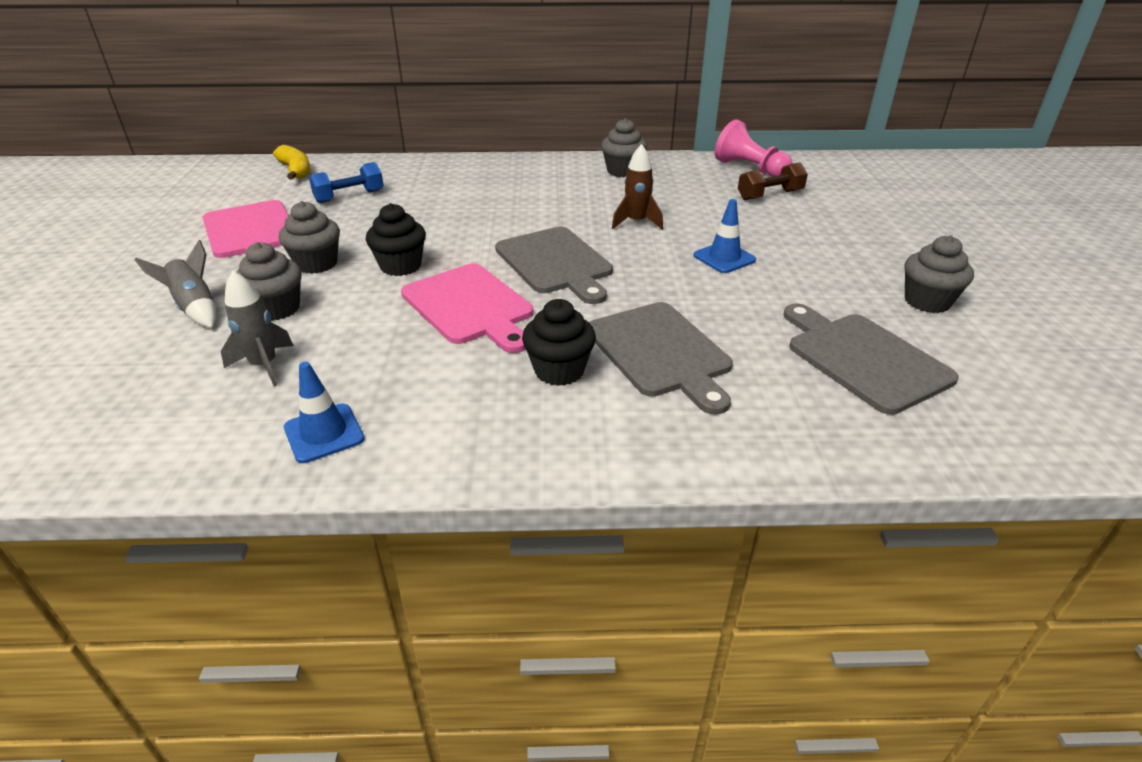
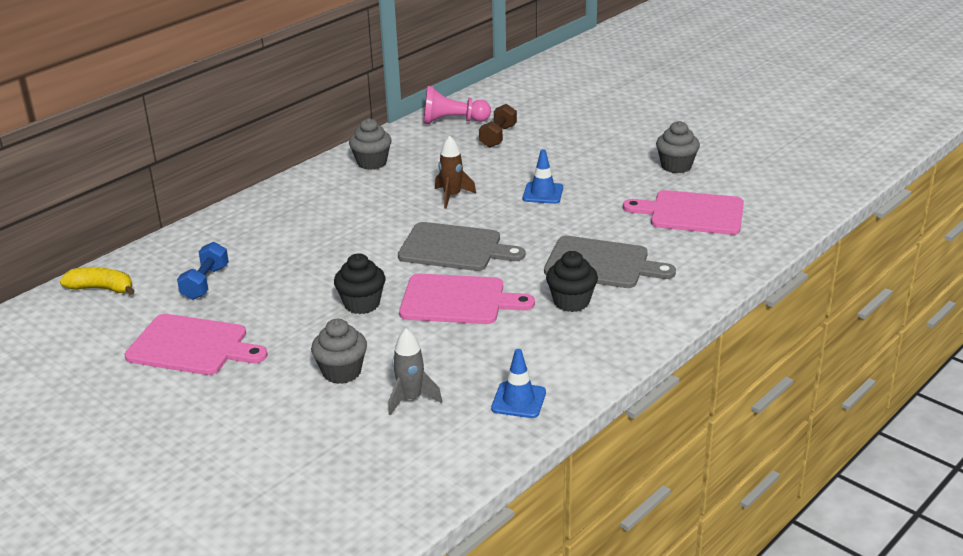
camera: 45 degrees left, 5 degrees down
grey rocket [135,240,216,328] -> none
grey cupcake [279,201,340,274] -> none
grey cutting board [783,304,959,415] -> pink cutting board [623,190,744,235]

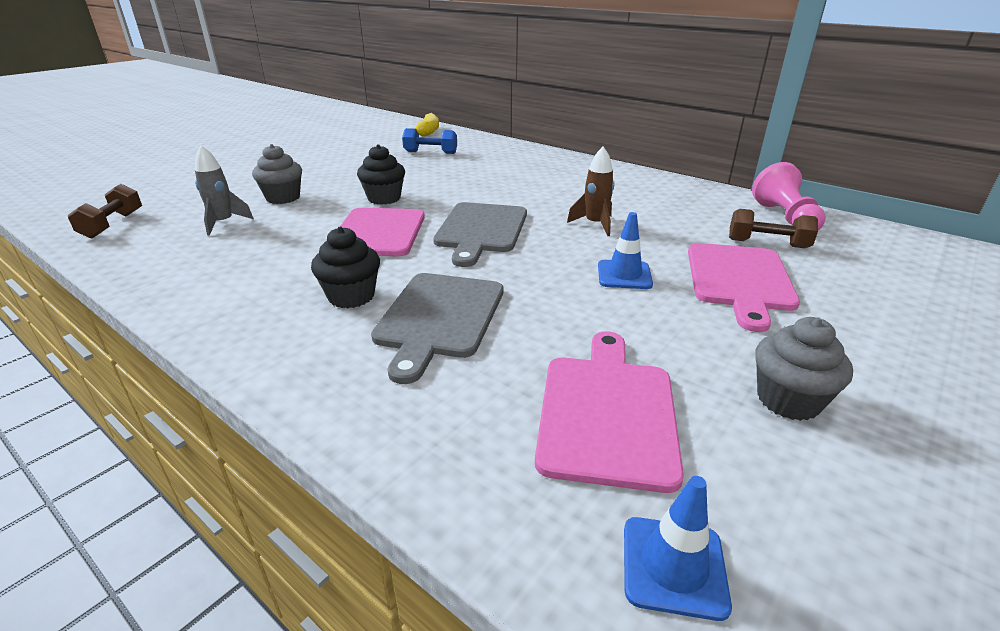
camera: 85 degrees right, 0 degrees up
pink cutting board [125,314,268,375] -> pink cutting board moved to [688,243,800,332]
grey cupcake [349,118,391,170] -> none
blue traffic cone [491,349,546,418] -> blue traffic cone moved to [624,476,732,621]
none -> brown dumbbell [68,184,142,238]

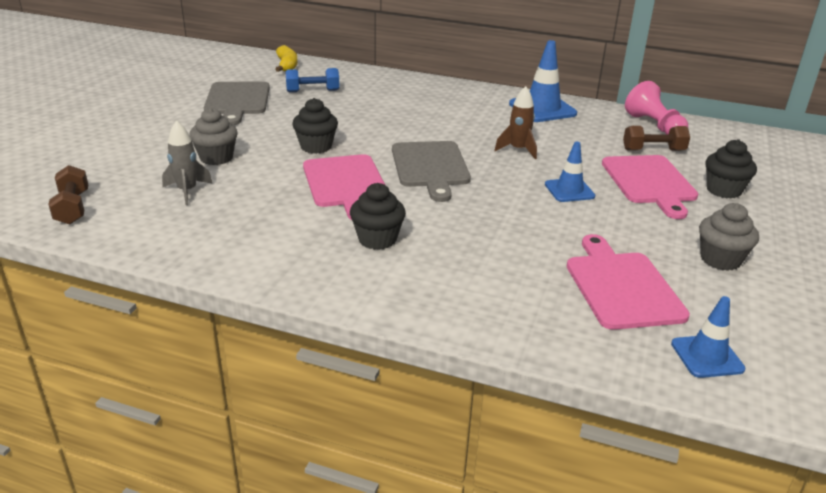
camera: 20 degrees left, 0 degrees up
grey cutting board [371,273,503,384] -> grey cutting board moved to [204,81,270,125]
none -> blue traffic cone [509,40,577,122]
none -> black cupcake [705,139,757,199]

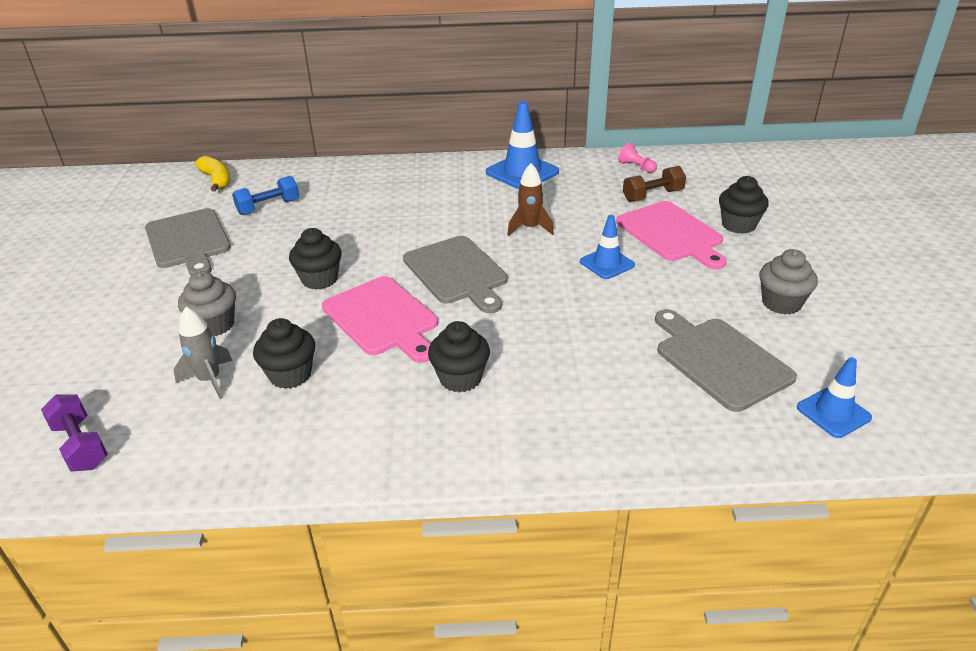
camera: 20 degrees left, 5 degrees up
brown dumbbell [48,165,88,224] -> purple dumbbell [41,394,108,471]
pink cutting board [567,234,690,330] -> grey cutting board [655,309,797,412]
pink pawn [625,81,688,135] -> pink pawn [618,143,657,173], size x0.55
none -> black cupcake [253,318,315,389]

